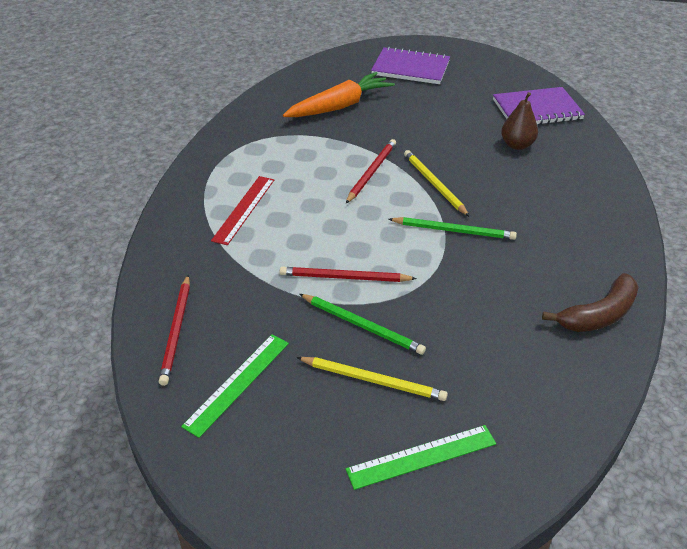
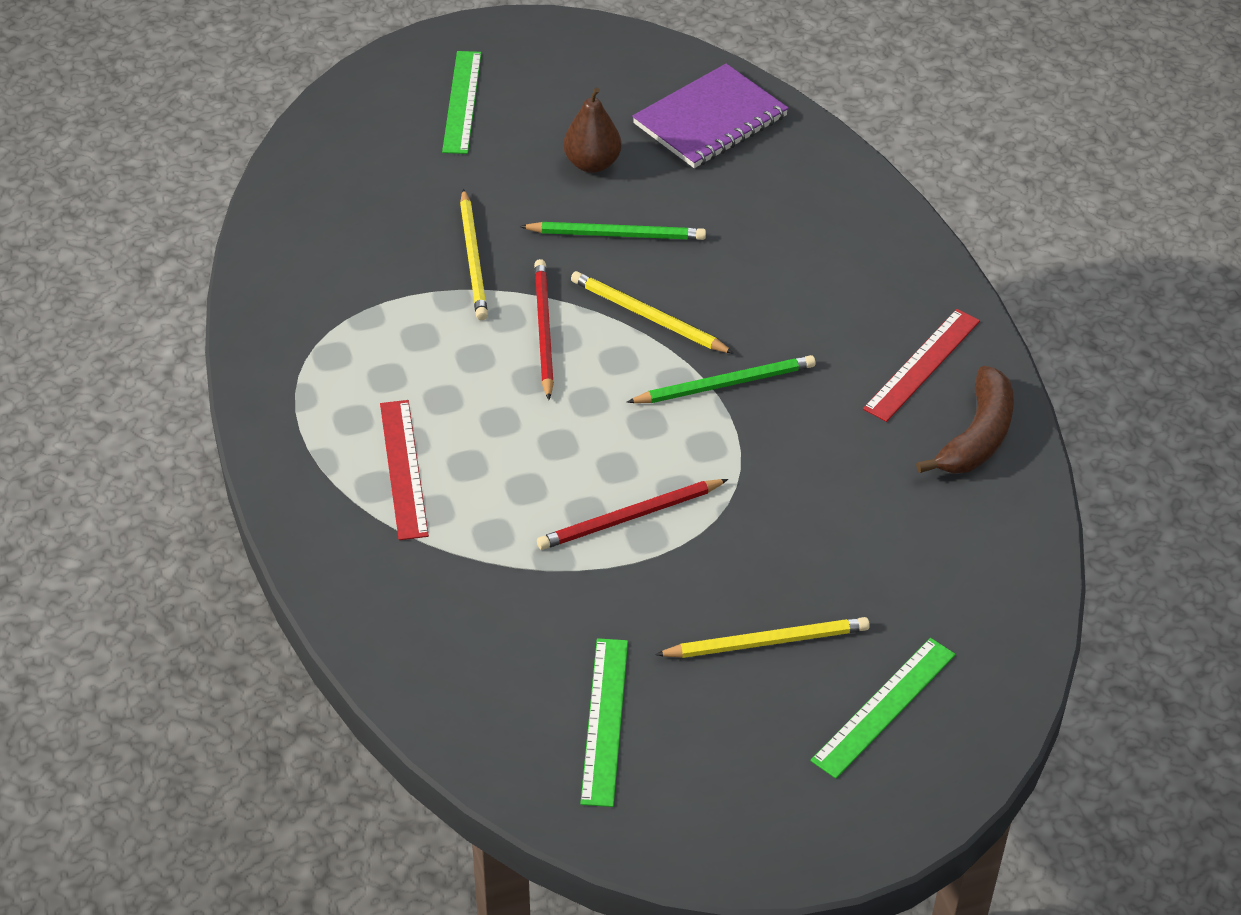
camera: 30 degrees left, 5 degrees up
red pencil [159,275,190,386] -> none
orange carrot [283,72,395,117] -> none
green pencil [300,294,426,355] -> green pencil moved to [519,222,706,240]
purple notebook [371,47,450,84] -> green ruler [442,51,482,154]
brown pear [501,92,538,150] -> brown pear moved to [563,87,622,173]
none -> yellow pencil [460,189,488,320]
none -> red ruler [863,309,980,422]

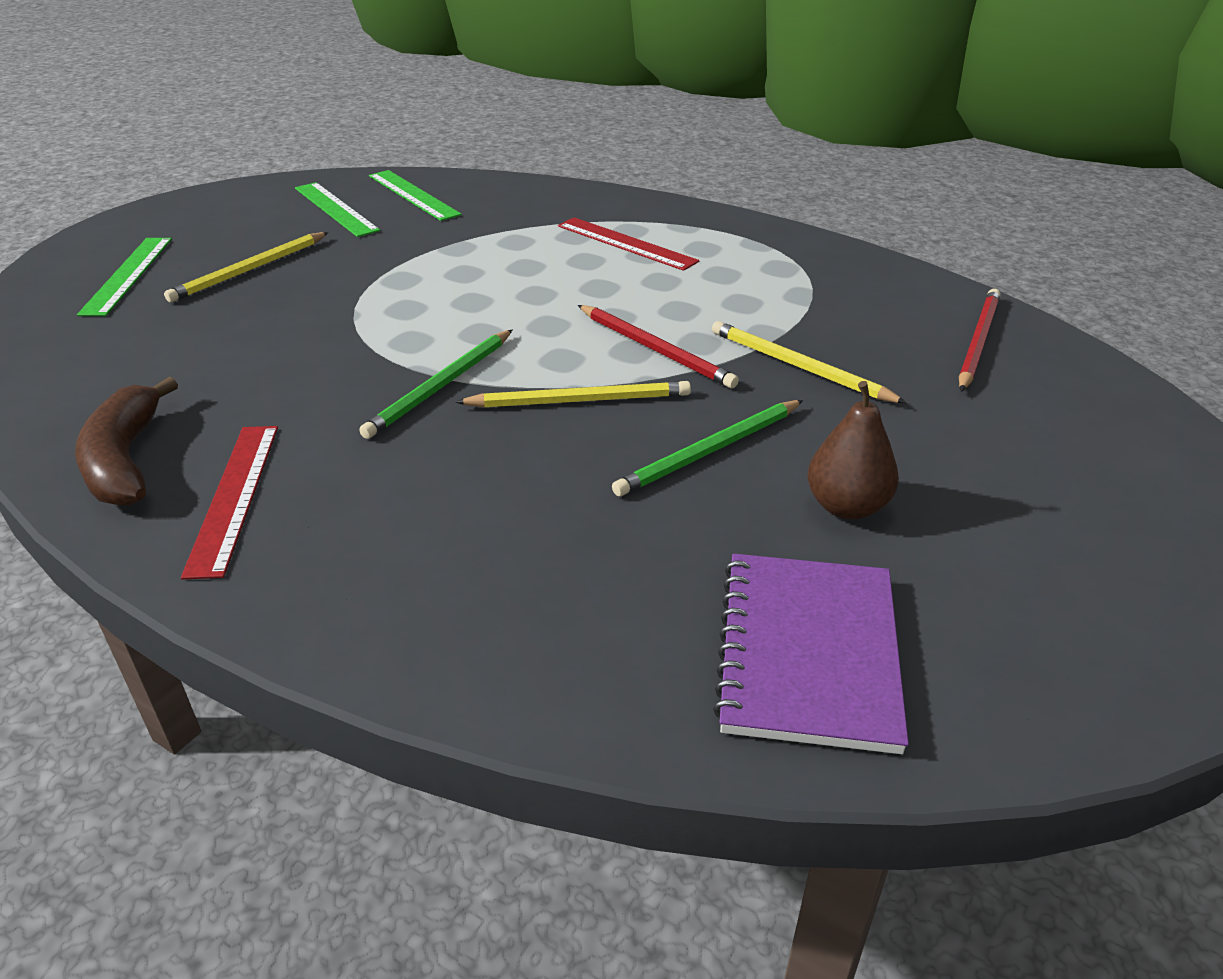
camera: 140 degrees right, 10 degrees down
green ruler [442,51,482,154] -> green ruler moved to [369,170,462,221]
red pencil [537,479,728,550] -> red pencil moved to [959,289,1001,392]

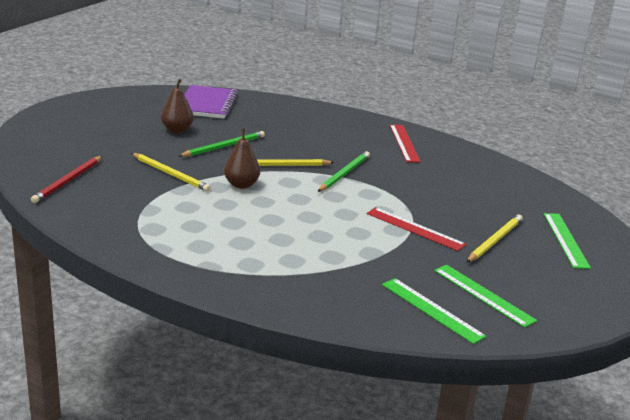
camera: 175 degrees right, 10 degrees down
brown banana [75,377,178,506] -> none
red ruler [558,217,699,271] -> red ruler moved to [366,207,466,251]
red pencil [578,305,739,388] -> brown pear [224,129,260,189]

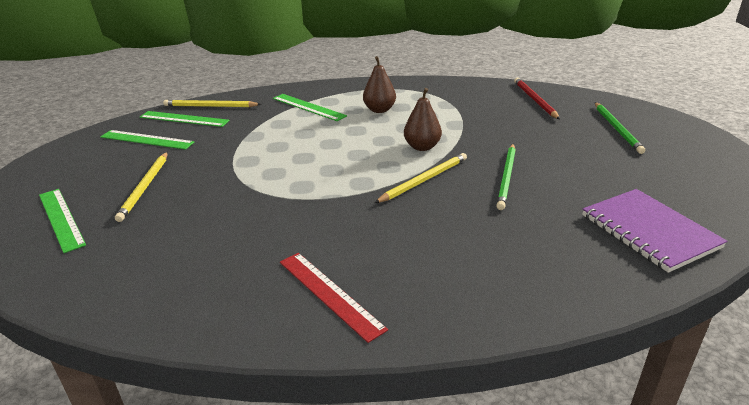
camera: 150 degrees right, 5 degrees up
yellow pencil [132,153,211,192] -> yellow pencil moved to [163,100,261,107]
brown pear [161,79,194,133] -> brown pear moved to [363,56,396,113]
green pencil [318,151,370,192] -> green pencil moved to [595,102,645,154]
red ruler [366,207,466,251] -> none
none -> green ruler [273,94,347,121]

